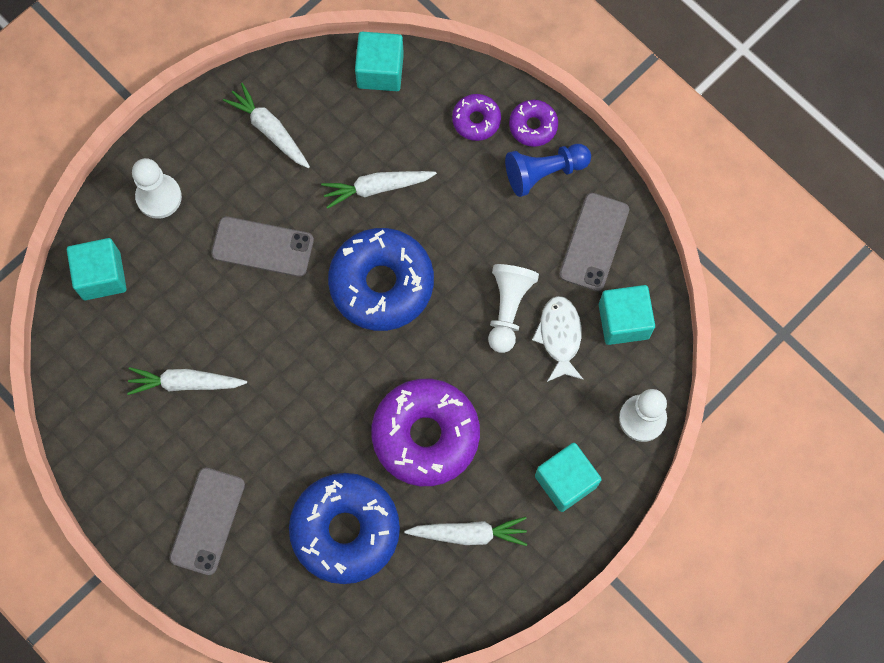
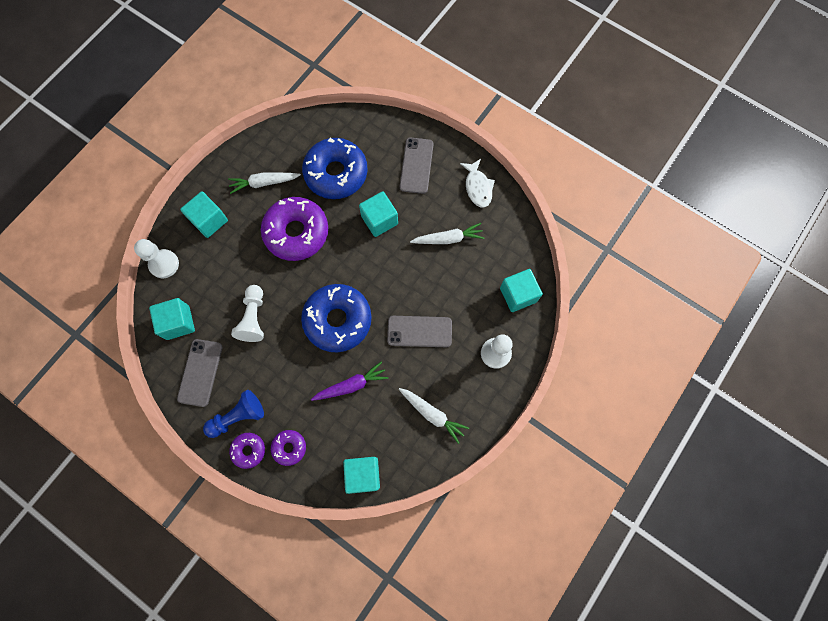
camera: 170 degrees right, 0 degrees up
white carrot [321,171,437,209] -> purple carrot [311,362,388,401]
white fish [532,296,584,382] -> white fish moved to [460,159,495,207]
none -> turquoise cube [359,191,398,237]

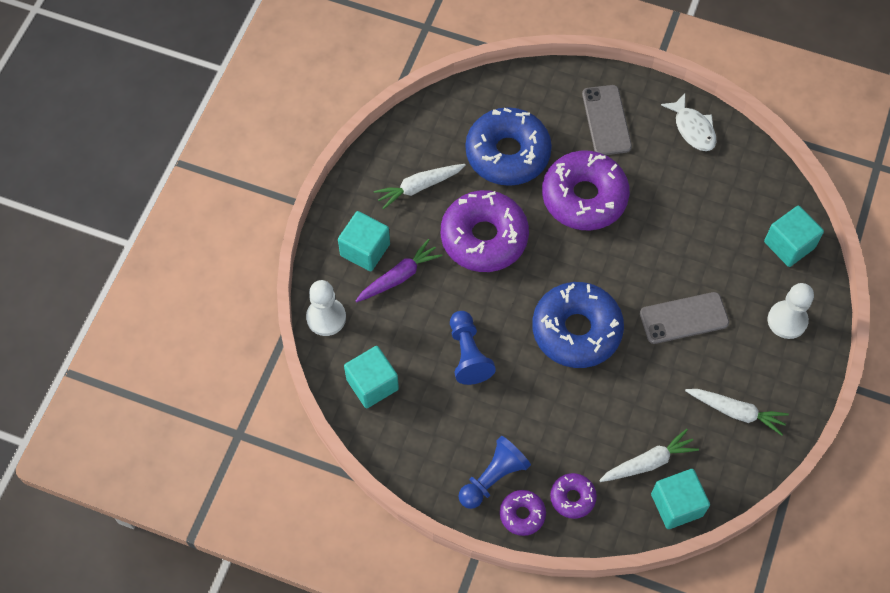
camera: 15 degrees left, 10 degrees down
grey phone [177,339,222,407] -> none
white pawn [231,285,264,342] -> blue pawn [450,311,496,385]
purple carrot [311,362,388,401] -> purple carrot moved to [356,239,443,302]
turquoise cube [359,191,398,237] -> purple donut [542,150,630,231]
white carrot [410,223,484,244] -> white carrot moved to [599,429,699,482]

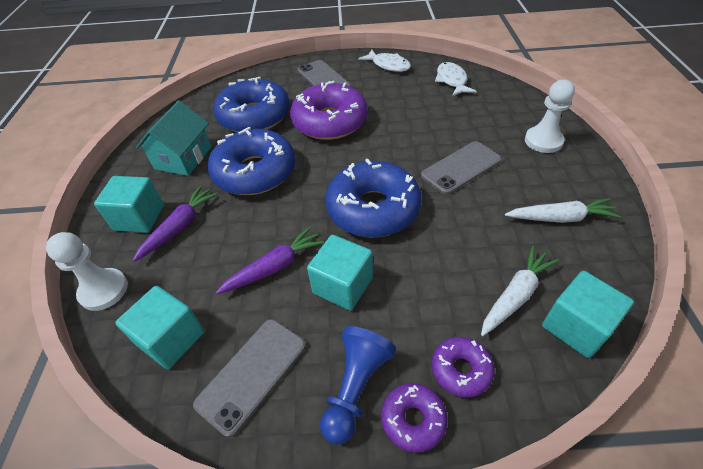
camera: 20 degrees left, 15 degrees down
white carrot [374,164,466,210] -> turquoise house [136,100,211,176]
purple donut [441,190,529,272] -> blue donut [208,127,295,195]
blue pawn [450,311,496,385] -> purple carrot [216,227,325,294]
turquoise cube [764,206,824,267] -> turquoise cube moved to [307,235,373,311]
none -> grey phone [193,319,306,437]
none -> white fish [435,62,477,96]

